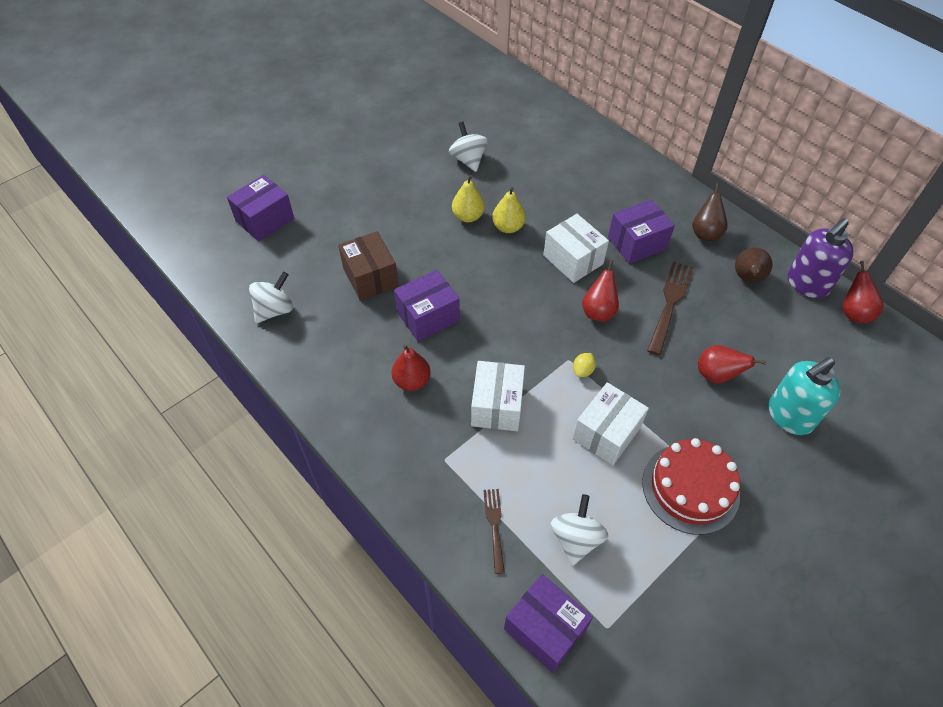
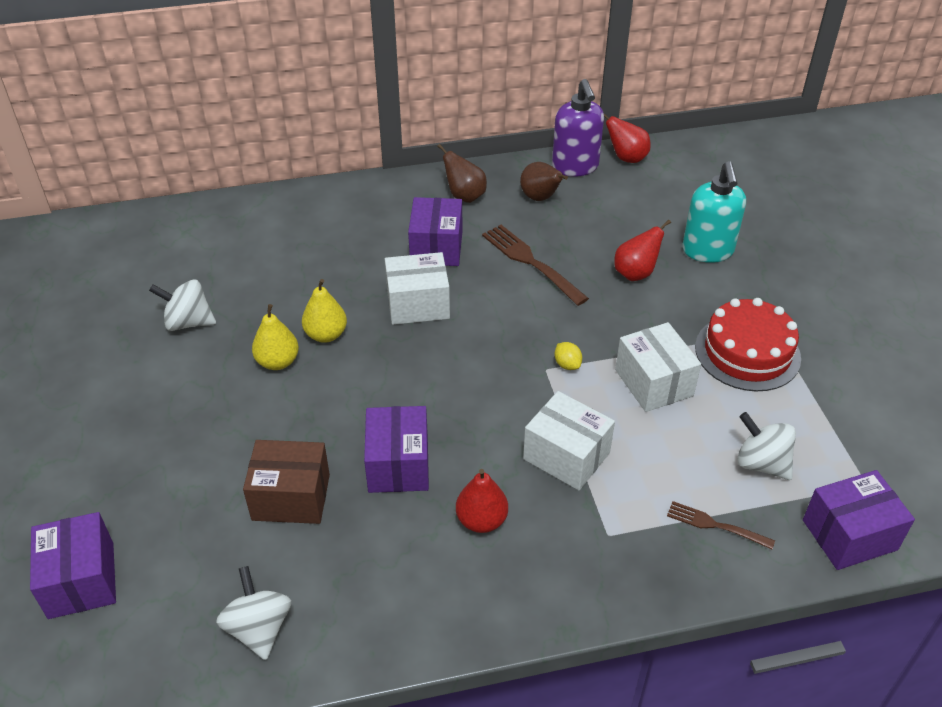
camera: 60 degrees left, 10 degrees down
red pear [582,260,619,322] -> none

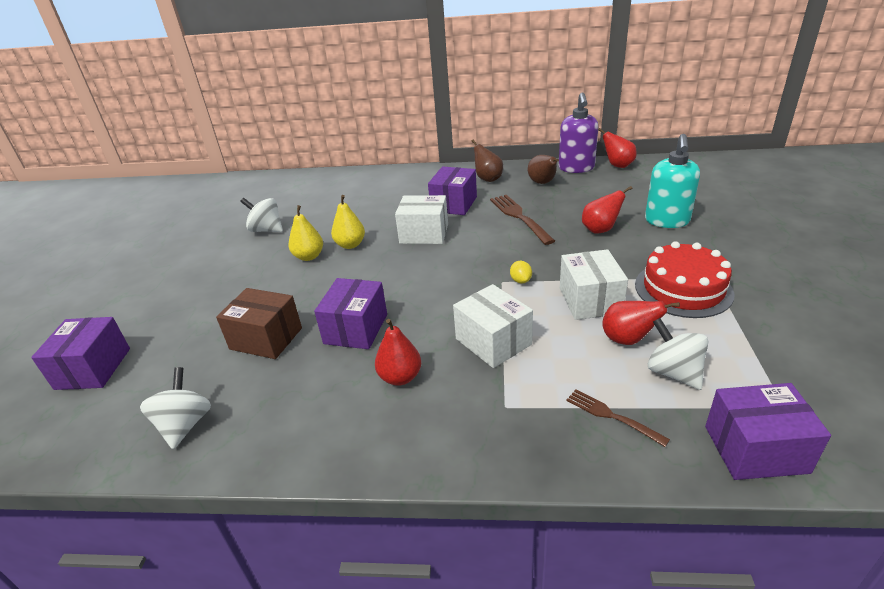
camera: 20 degrees right, 10 degrees down
none -> red pear [602,301,680,345]

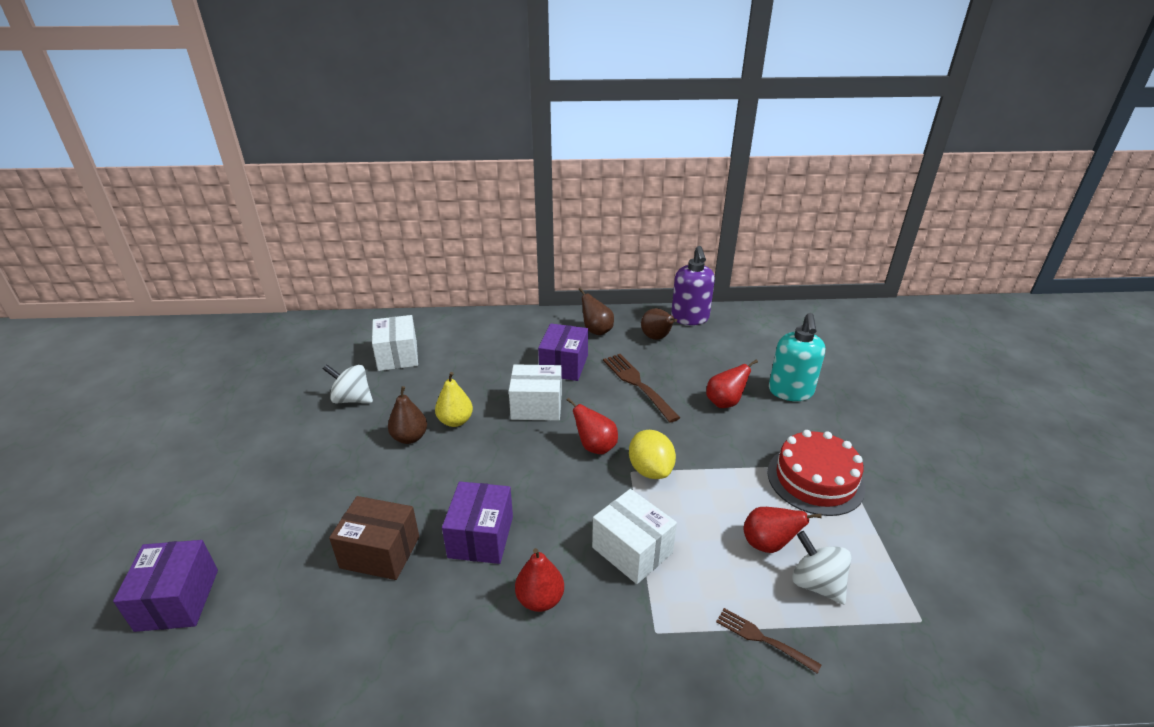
camera: 10 degrees left, 0 degrees up
white spinning top [140,367,211,449] -> none
yellow pear [288,205,323,261] -> brown pear [388,386,427,444]
yellow lemon [510,261,532,283] -> yellow lemon [629,430,676,479], size x1.94
white box [560,249,628,320] -> white box moved to [372,315,418,371]
red pear [598,128,637,168] -> red pear moved to [566,398,618,454]
purple box [705,383,831,480] -> none

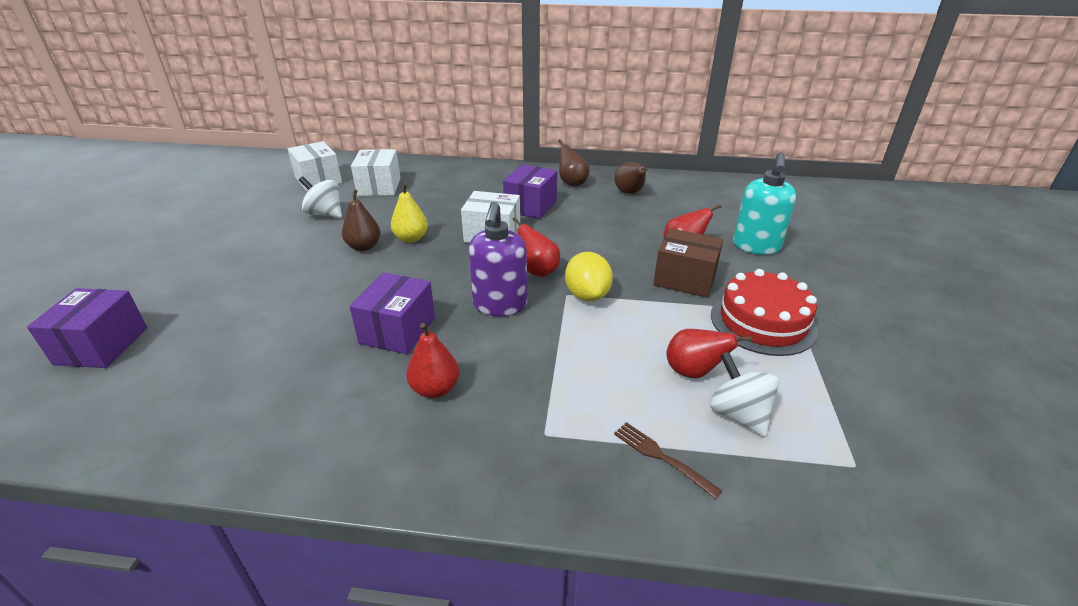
camera: 10 degrees right, 0 degrees up
brown box [329,496,419,580] -> brown box moved to [653,228,723,298]
white box [592,489,677,584] -> white box moved to [288,141,342,191]
brown fork [603,354,680,423] -> none
purple soap dispenser [671,246,715,325] -> purple soap dispenser moved to [468,202,527,316]

